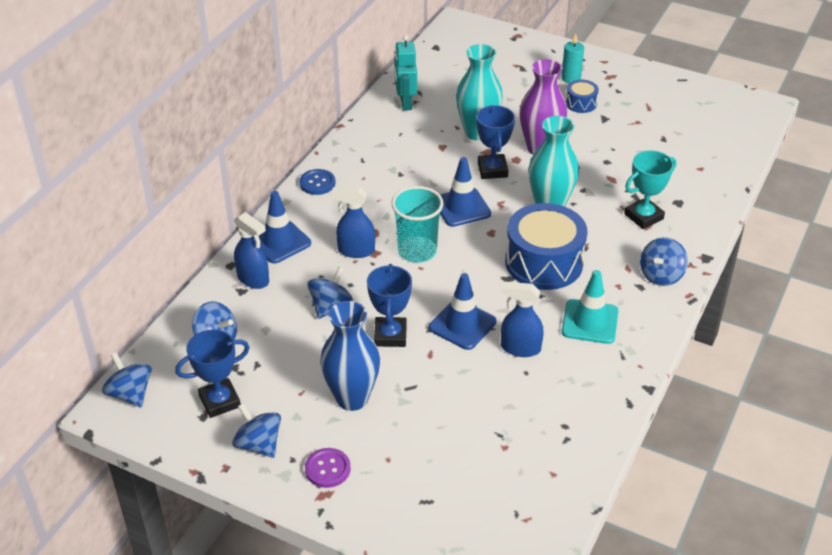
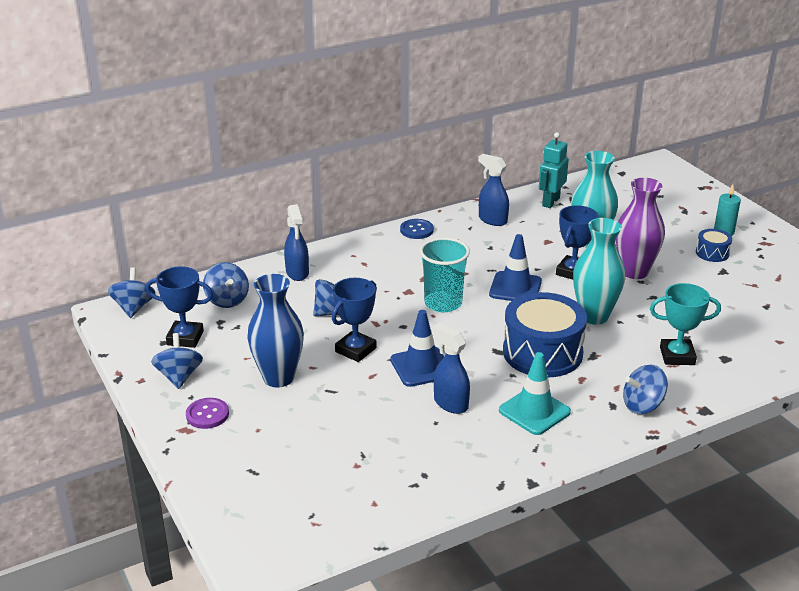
camera: 35 degrees right, 10 degrees down
blue traffic cone [258,191,311,263] -> none
blue spray bottle [331,187,375,258] -> blue spray bottle moved to [478,154,509,226]

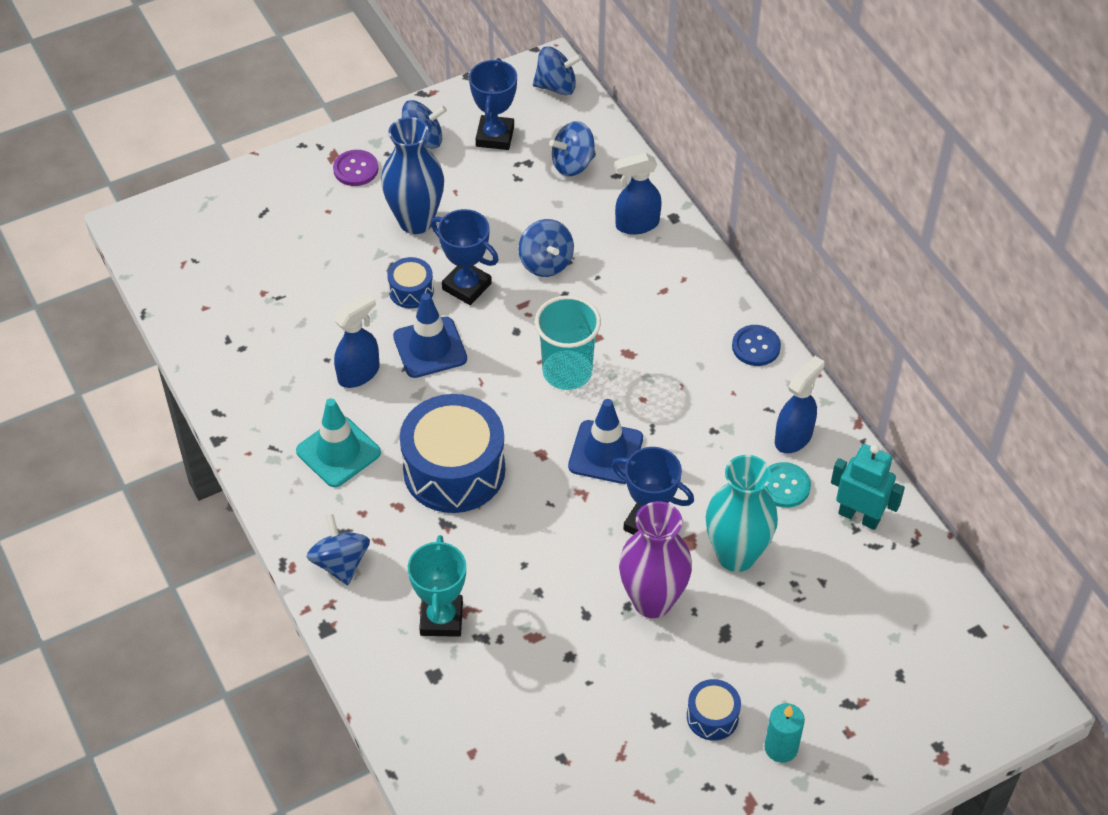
camera: 90 degrees right, 20 degrees up
turquoise vase [573,218,625,325] -> none
none -> blue drum [387,257,434,308]
none -> turquoise button [765,462,811,508]

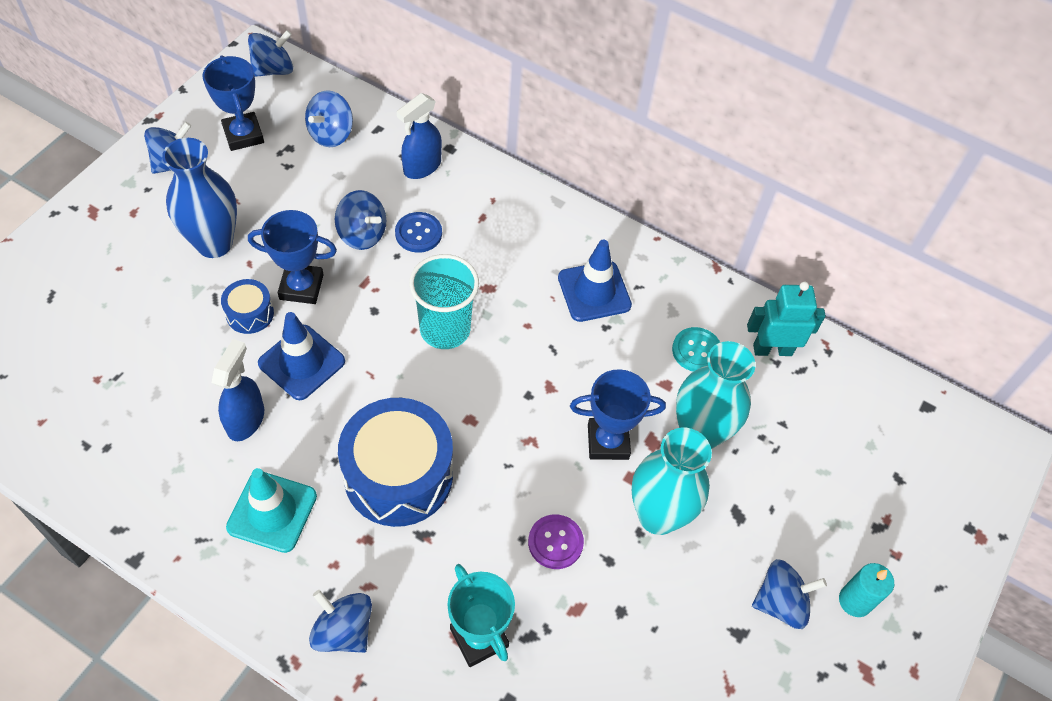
camera: 35 degrees left, 5 degrees up
purple button [333,150,378,186] -> purple button moved to [528,514,584,569]
blue traffic cone [568,399,643,484] -> blue traffic cone moved to [558,240,632,322]
purple vase [619,501,692,618] -> turquoise vase [632,428,712,535]
blue drum [687,679,741,741] -> blue spinning top [752,559,827,629]
blue button [732,325,781,366] -> blue button moved to [395,212,442,253]
blue spray bottle [775,356,825,454] -> none

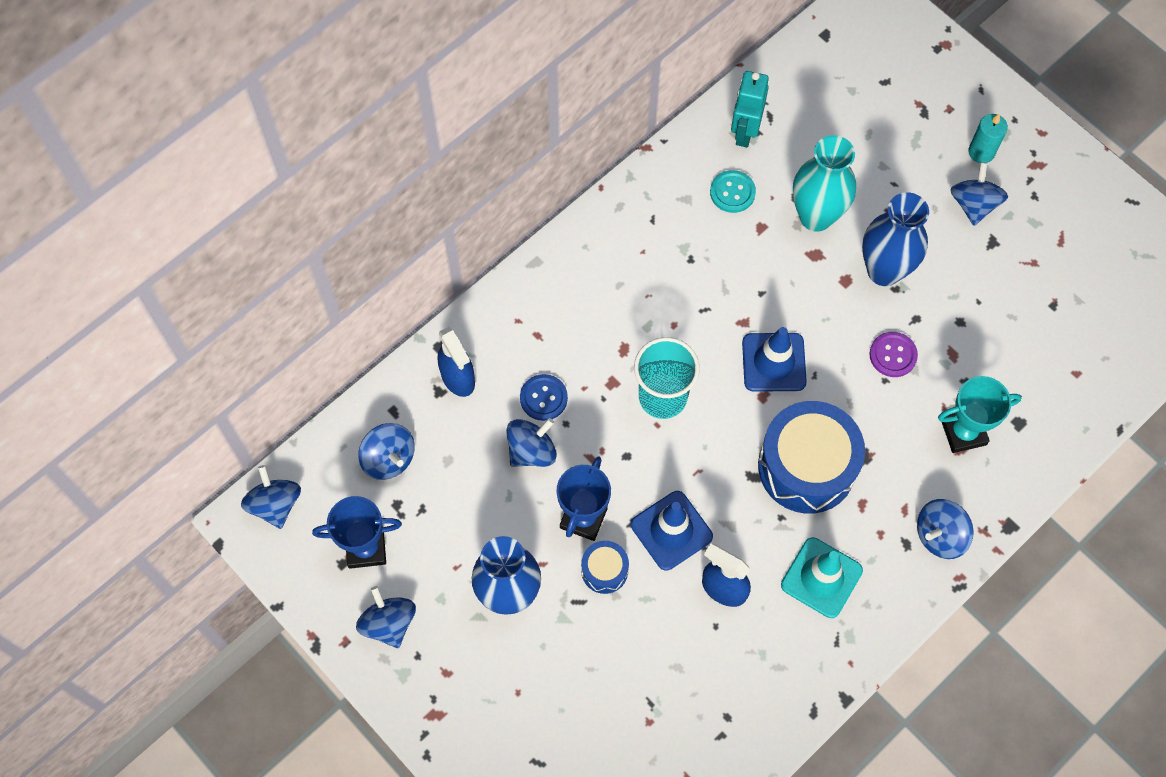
camera: 70 degrees left, 10 degrees up
blue traffic cone [558,240,632,322] -> blue traffic cone moved to [742,327,807,392]
blue trophy [570,369,666,460] -> none
turquoise vase [632,428,712,535] -> blue vase [862,192,929,286]

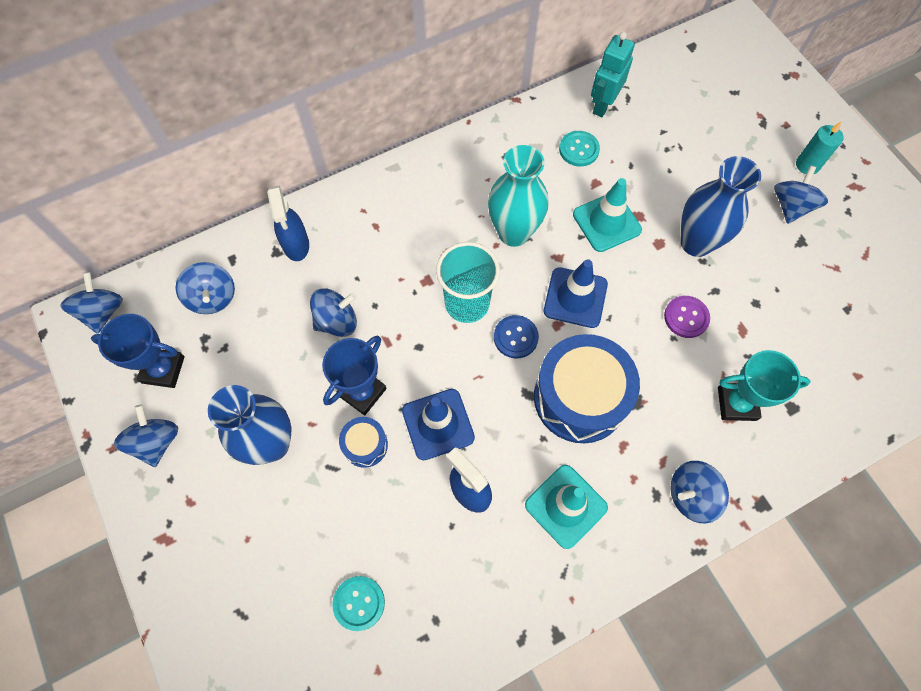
camera: 15 degrees right, 0 degrees up
blue button [520,374,568,421] -> blue button moved to [494,315,539,358]
turquoise vase [793,135,856,232] -> turquoise vase moved to [488,145,549,247]
none -> turquoise button [332,576,385,631]
none -> turquoise traffic cone [573,178,642,252]

